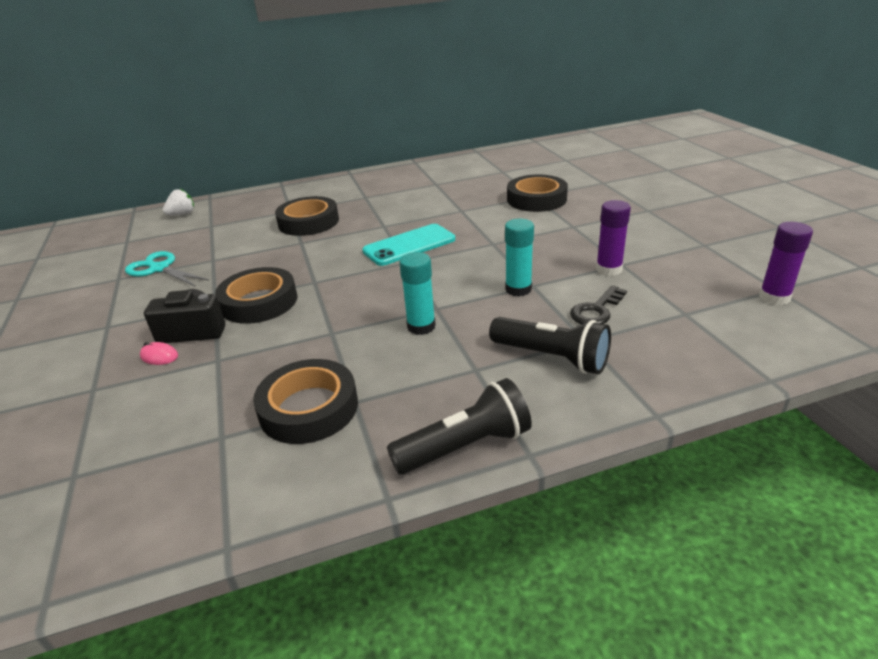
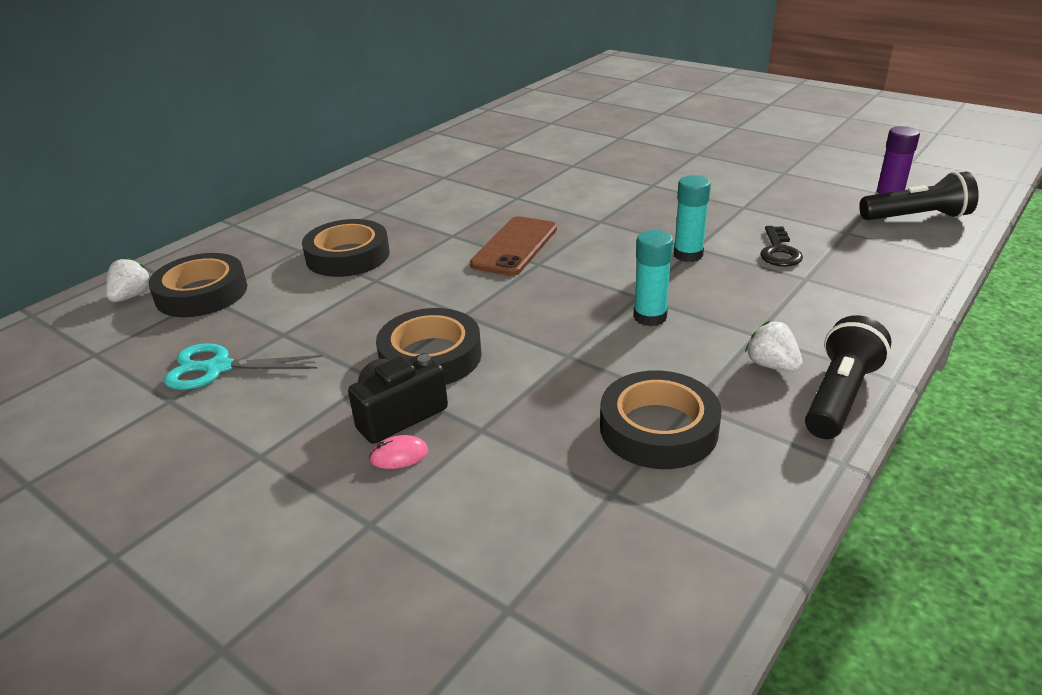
camera: 35 degrees left, 0 degrees up
turquoise phone [362,224,455,266] -> brown phone [470,216,557,276]
black flashlight [489,317,611,374] -> black flashlight moved to [859,172,979,220]
black tape [507,175,568,212] -> black tape moved to [148,253,247,317]
purple glue stick [596,200,631,276] -> none
none -> white strawberry [745,321,803,372]

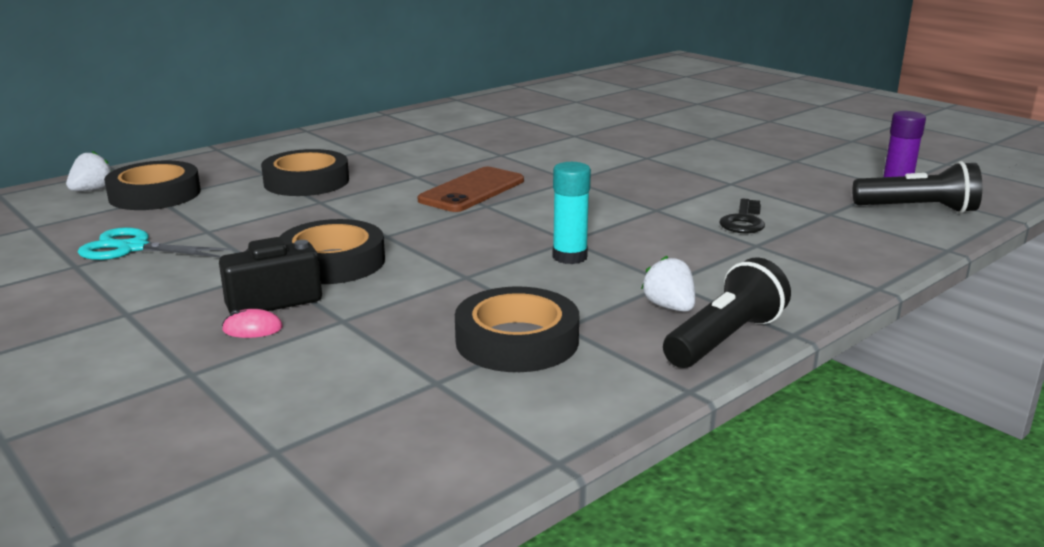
camera: 10 degrees right, 10 degrees down
turquoise glue stick [673,175,711,262] -> none

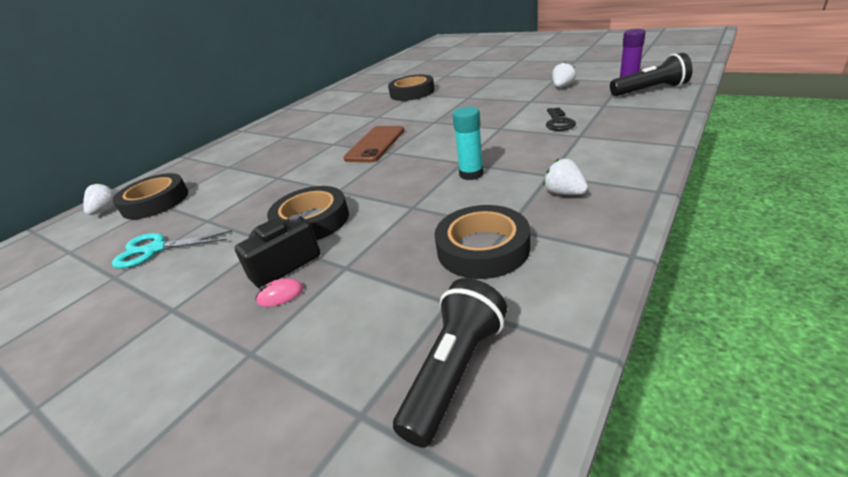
camera: 10 degrees left, 10 degrees up
black tape [261,149,349,196] -> black tape moved to [388,75,435,101]
black flashlight [663,257,791,368] -> black flashlight moved to [393,278,507,448]
none -> white strawberry [552,62,576,87]

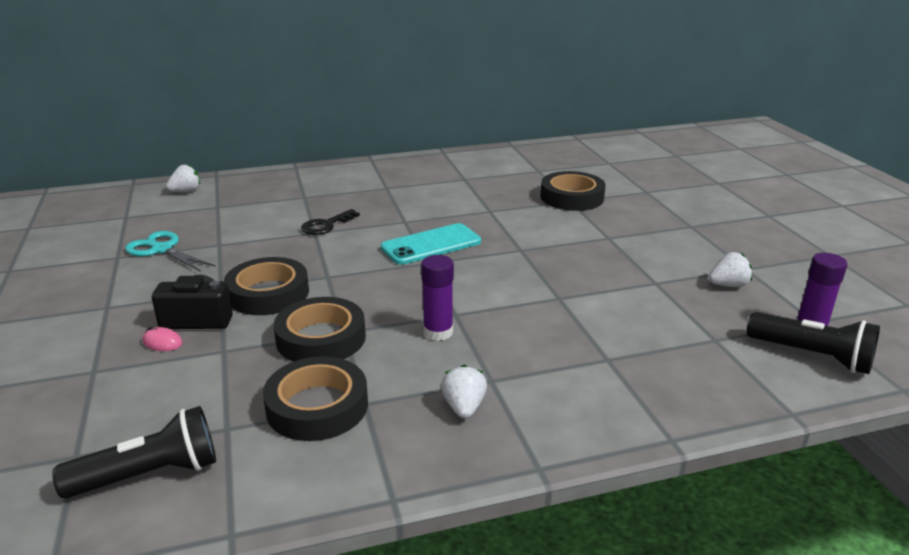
camera: 35 degrees right, 5 degrees down
black tape [113,173,188,219] -> black tape moved to [274,297,366,362]
brown phone [343,126,405,162] -> turquoise phone [381,223,481,265]
turquoise glue stick [452,107,484,180] -> purple glue stick [421,255,454,341]
black key [546,107,576,131] -> black key moved to [301,209,360,235]

